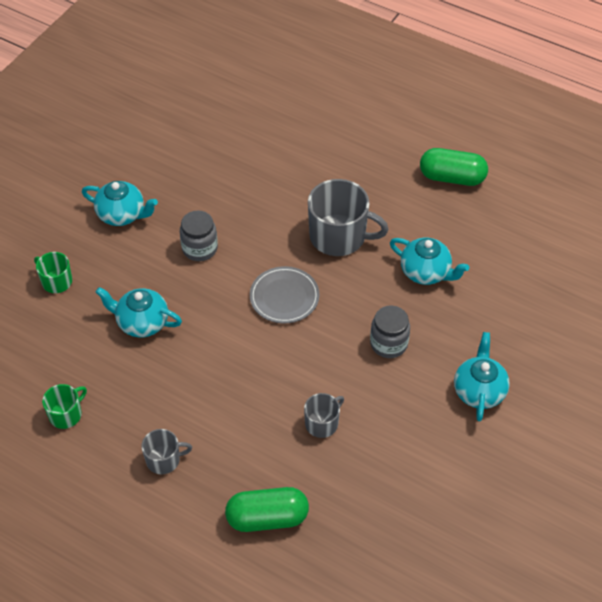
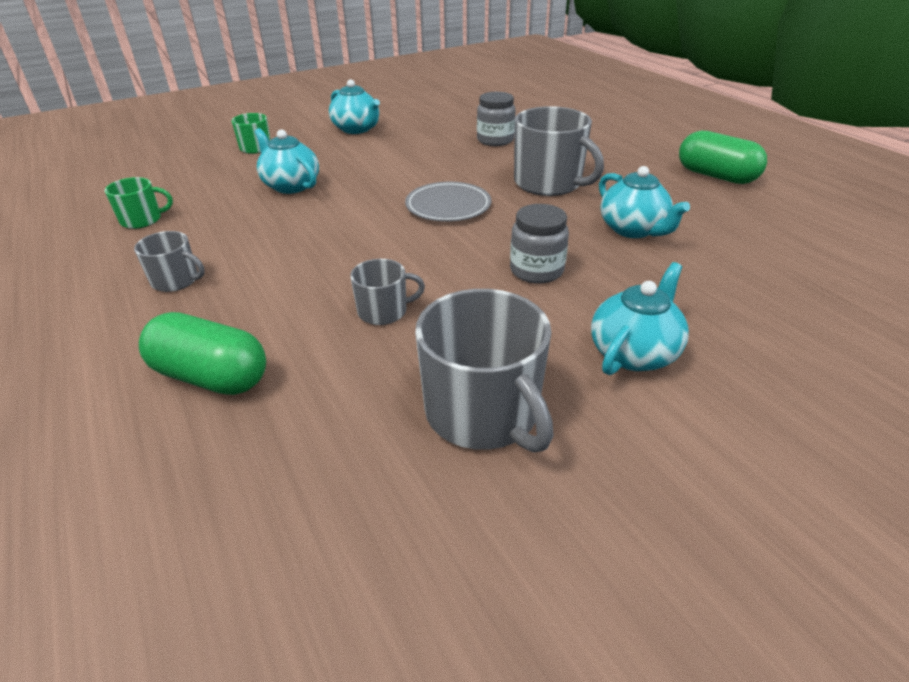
camera: 30 degrees right, 15 degrees down
grey jar [180,211,218,261] -> grey jar moved to [477,92,516,146]
none -> grey mug [415,289,554,452]

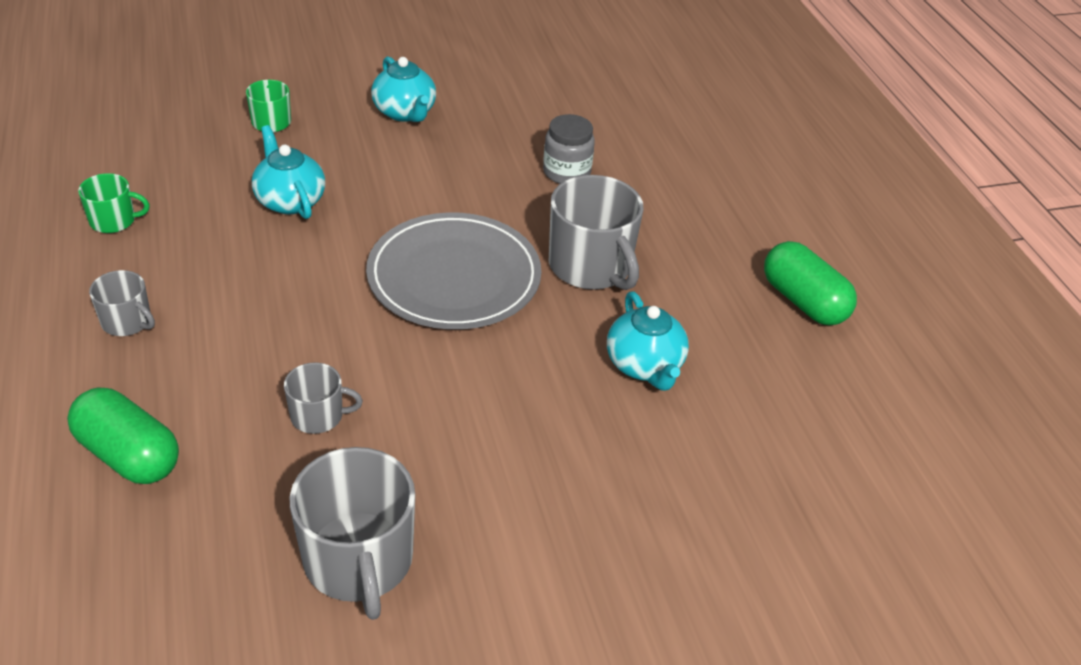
camera: 10 degrees right, 5 degrees up
grey plate [405,182,491,222] -> grey plate [366,212,541,329], size x1.69
grey jar [510,204,569,284] -> none
turquoise teapot [591,262,689,375] -> none

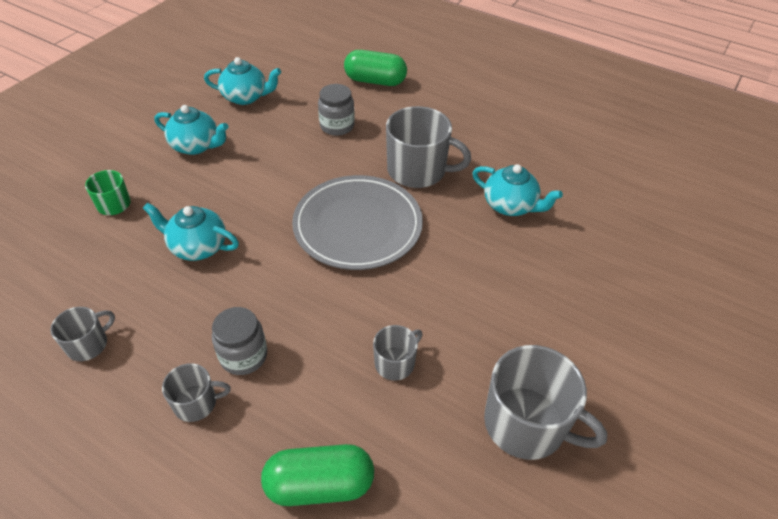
camera: 40 degrees left, 5 degrees up
green mug [78,173,150,233] -> grey mug [50,307,115,361]
green capsule [764,241,857,325] -> green capsule moved to [344,50,407,86]
none -> turquoise teapot [204,57,281,105]
none -> grey jar [212,307,267,375]

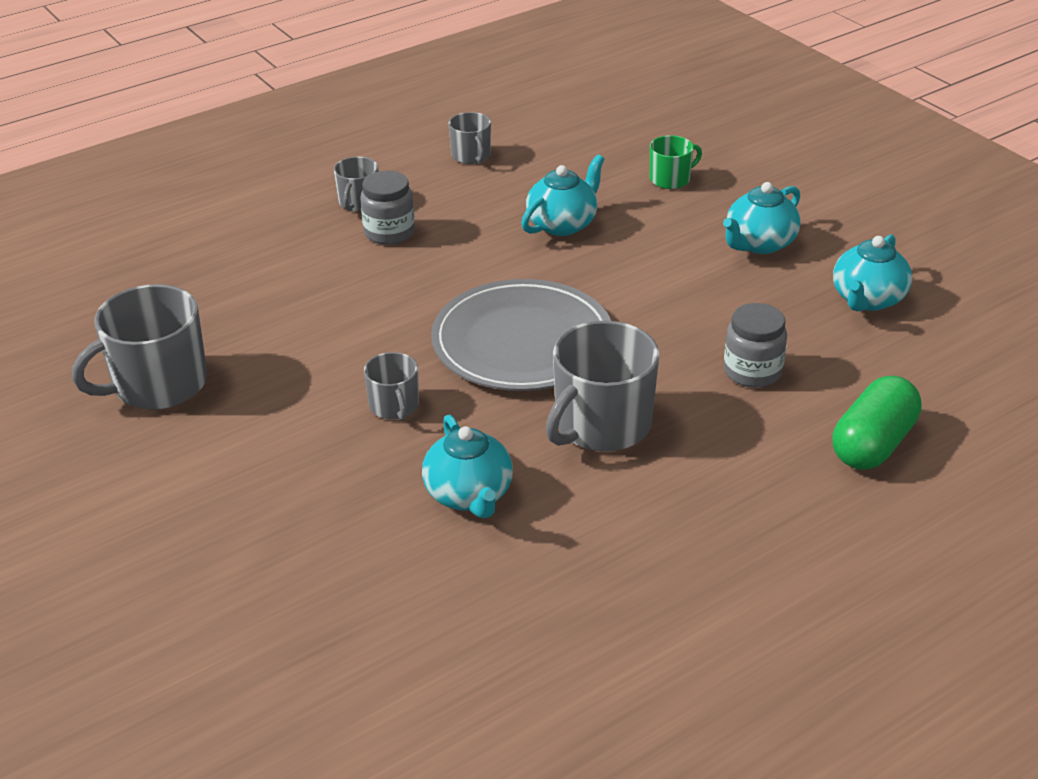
camera: 115 degrees right, 10 degrees down
green capsule [261,444,374,506] -> none
grey mug [373,325,423,381] -> grey mug moved to [364,352,419,420]
turquoise teapot [472,164,563,216] -> turquoise teapot turned 75 degrees counterclockwise [422,415,513,519]

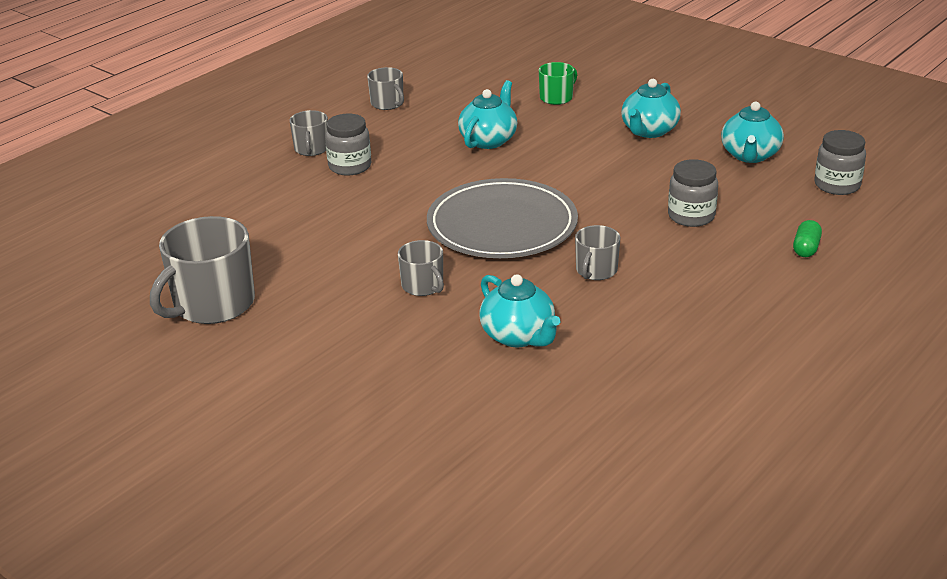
camera: 15 degrees left, 5 degrees down
grey mug [546,321,660,452] -> grey mug [575,225,620,280], size x0.53
green capsule [833,376,922,470] -> green capsule [793,220,822,257], size x0.52
none -> grey jar [814,130,866,195]

